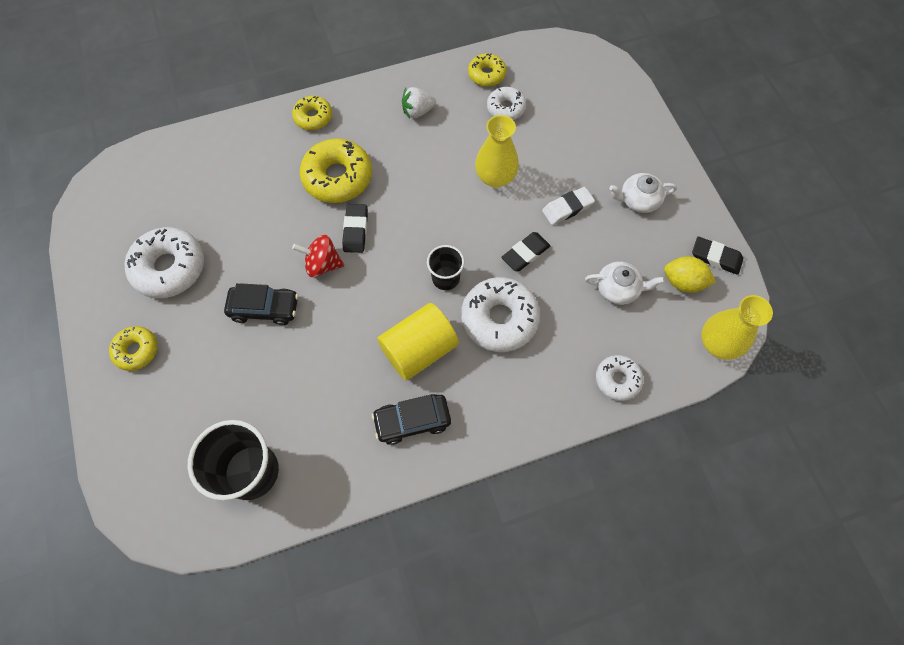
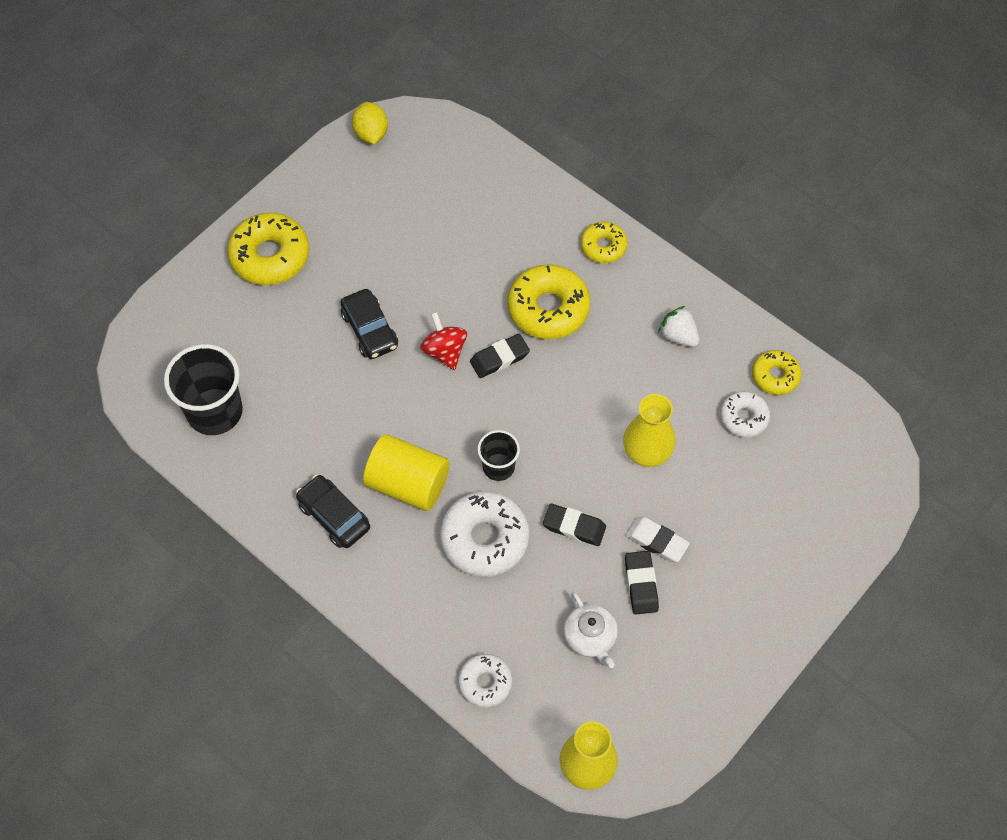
camera: 60 degrees right, 5 degrees down
yellow donut [109,326,158,371] -> yellow donut [227,213,309,285], size x1.72
white donut [125,227,204,298] -> none
white teapot [609,173,677,213] -> none
yellow lemon [664,256,716,293] -> yellow lemon moved to [352,102,388,144]
black eraser [692,237,743,275] -> black eraser moved to [625,551,659,614]

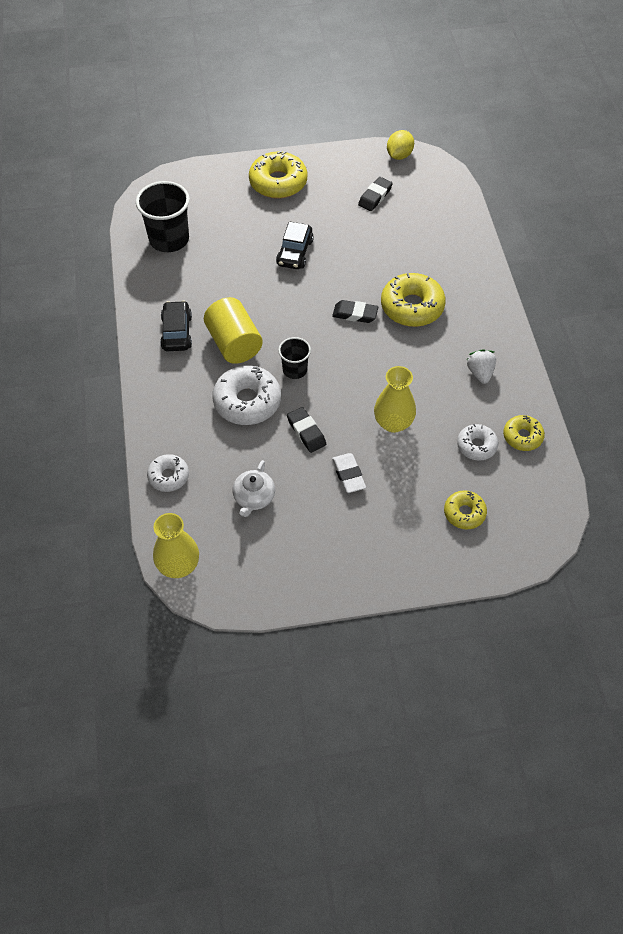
camera: 40 degrees right, 5 degrees down
red spinning top [420,312,467,370] -> none
yellow donut [581,222,627,263] -> yellow donut moved to [444,490,487,530]
black eraser [625,551,659,614] -> black eraser moved to [358,177,393,211]

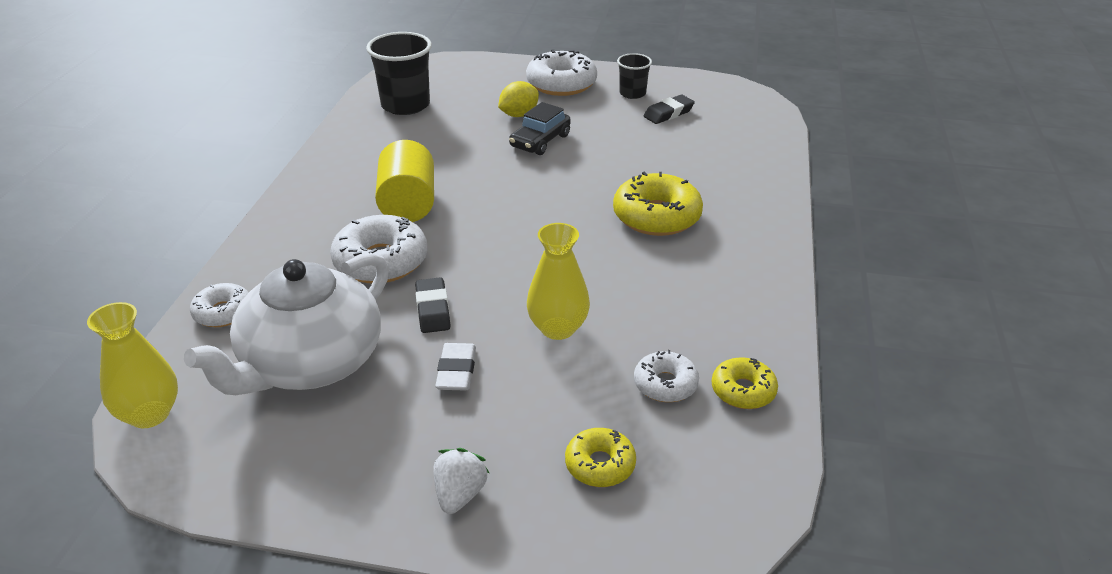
camera: 20 degrees right, 20 degrees down
black car [160,301,192,351] -> none
white teapot [233,460,275,517] -> white teapot [184,253,389,395], size x2.25
yellow donut [249,151,307,199] -> white donut [526,49,597,96]
black cup [278,337,311,379] -> black cup moved to [617,53,652,99]
black eraser [332,300,378,323] -> none
yellow lemon [387,130,414,160] -> yellow lemon moved to [498,81,539,117]
white strawberry [467,349,496,384] -> white strawberry moved to [433,448,489,514]

